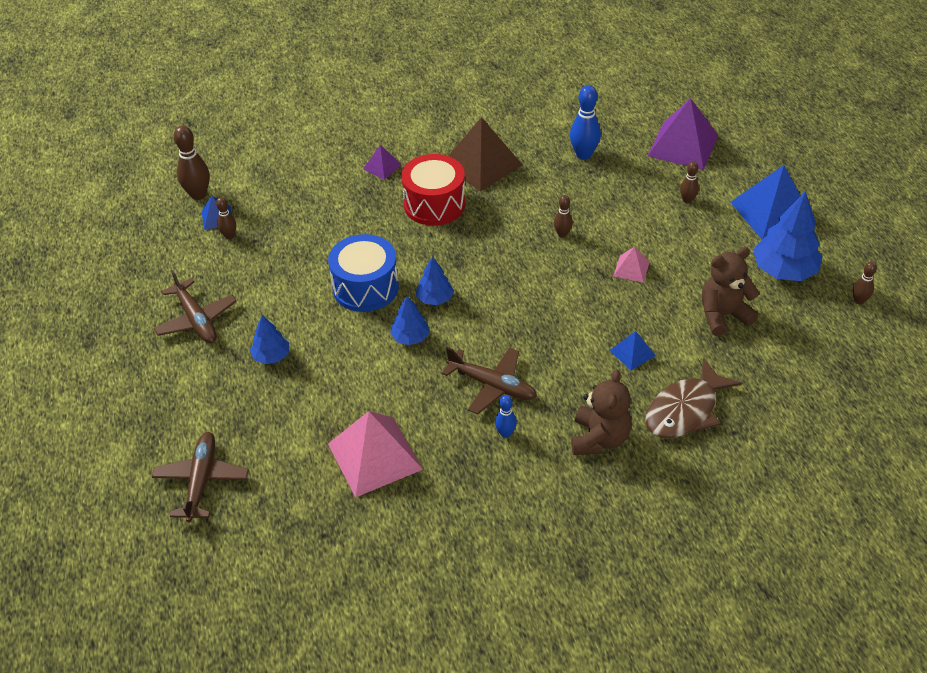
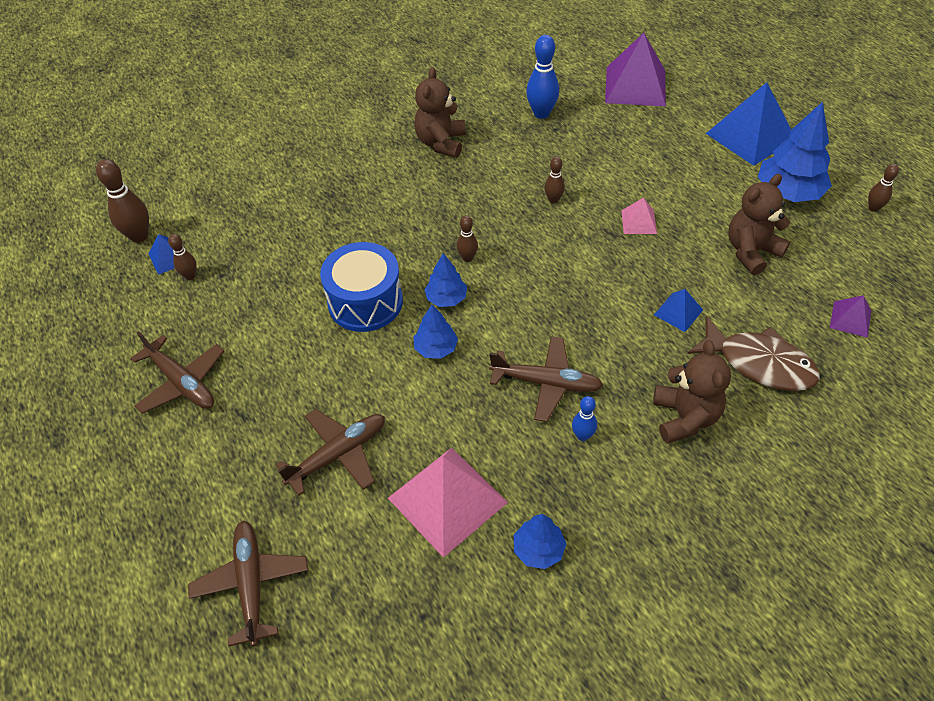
camera: 15 degrees left, 5 degrees up
blue tree [250,315,289,364] -> blue tree moved to [514,514,566,569]
purple pyramid [363,145,402,180] -> purple pyramid moved to [830,295,871,338]
red drum [401,154,465,226] -> none
brown pyramid [448,117,522,192] -> brown teddy bear [414,67,466,158]
brown fish [645,358,742,438] -> brown fish turned 90 degrees counterclockwise [688,316,820,391]
brown bowling pin [680,161,699,204] -> brown bowling pin moved to [457,215,478,262]
none -> brown plane [276,409,385,496]

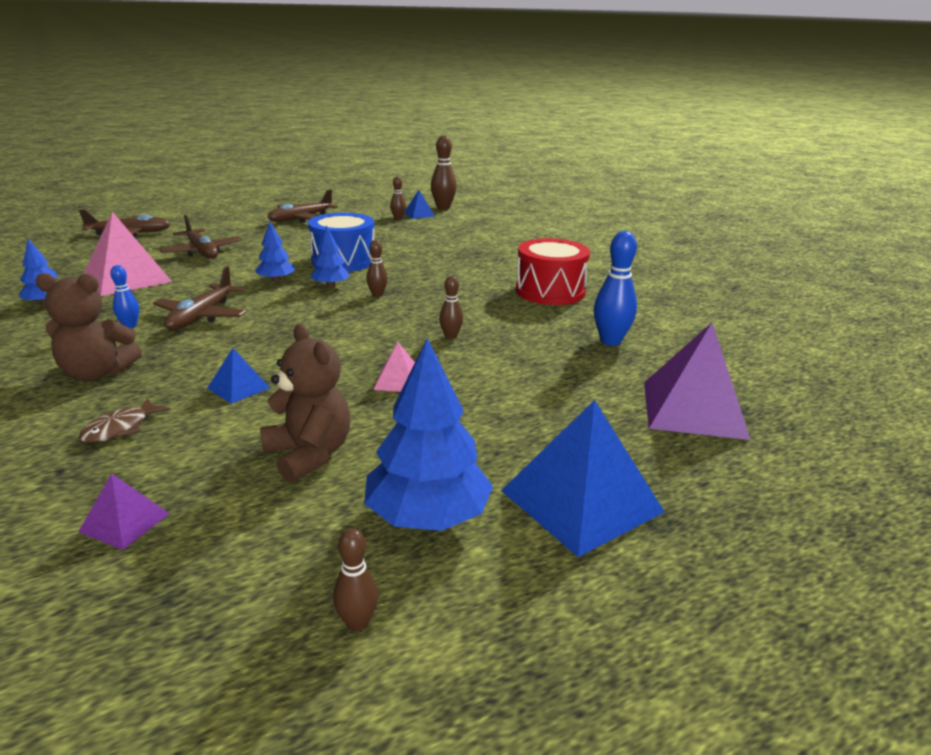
camera: 90 degrees right, 25 degrees down
brown teddy bear [414,67,466,158] -> red drum [516,238,590,305]
brown fish [688,316,820,391] -> brown fish [79,398,170,443], size x0.53

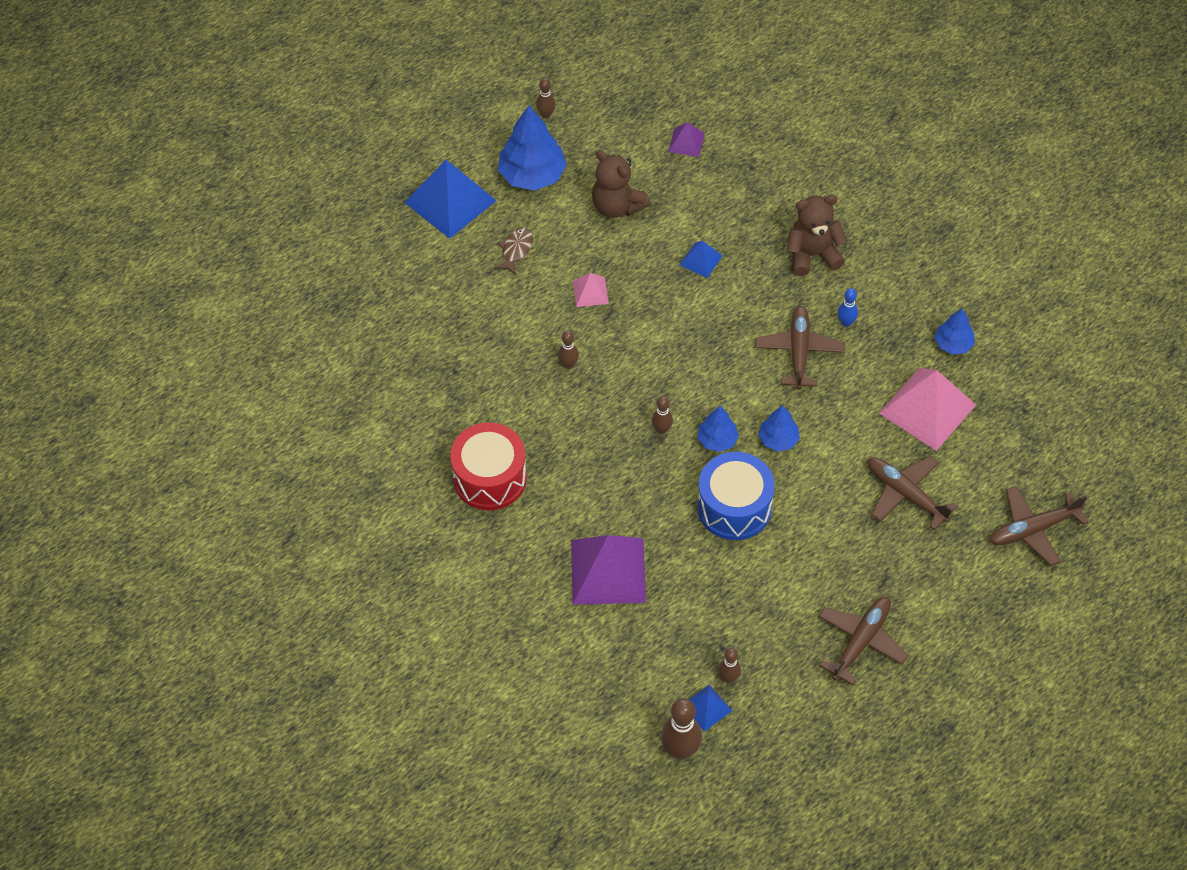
camera: 170 degrees right, 30 degrees up
brown fish [79,398,170,443] -> brown fish moved to [494,228,533,275]
blue bowling pin [594,231,637,346] -> none
purple pyramid [644,323,751,440] -> purple pyramid moved to [571,535,646,605]

